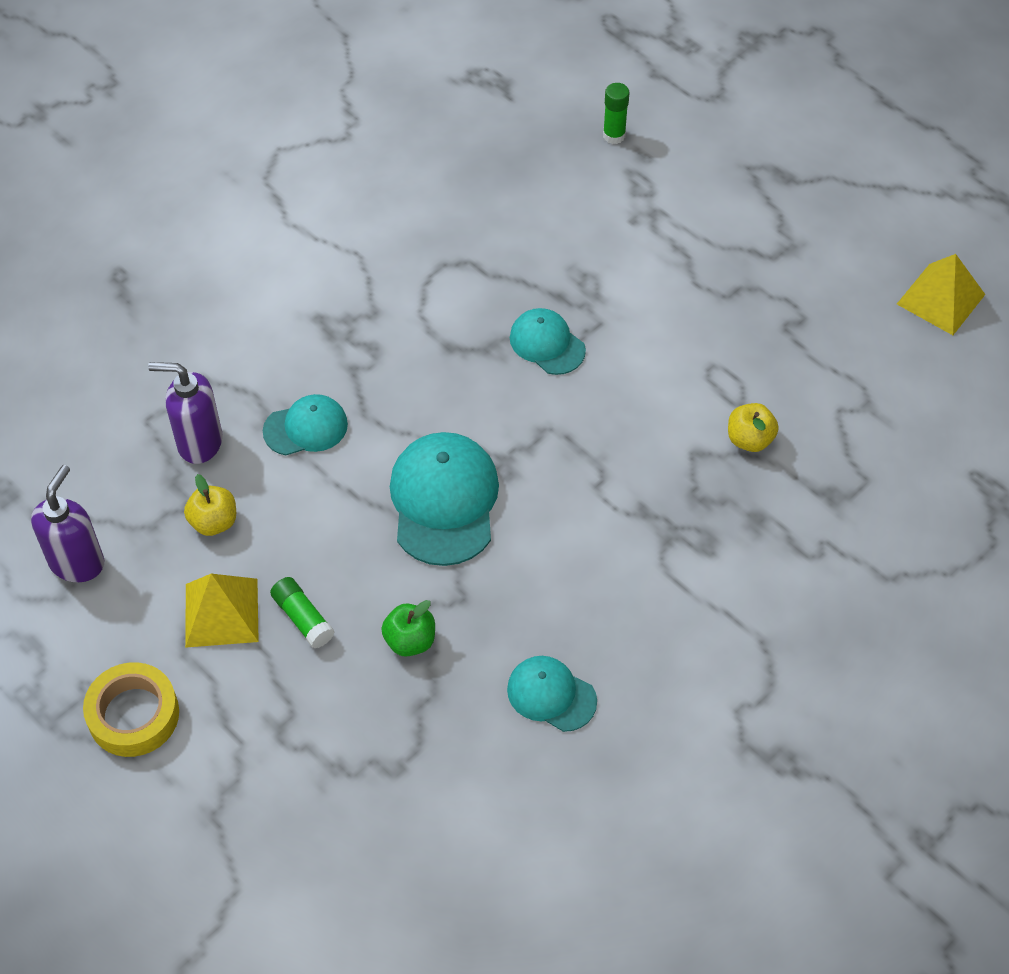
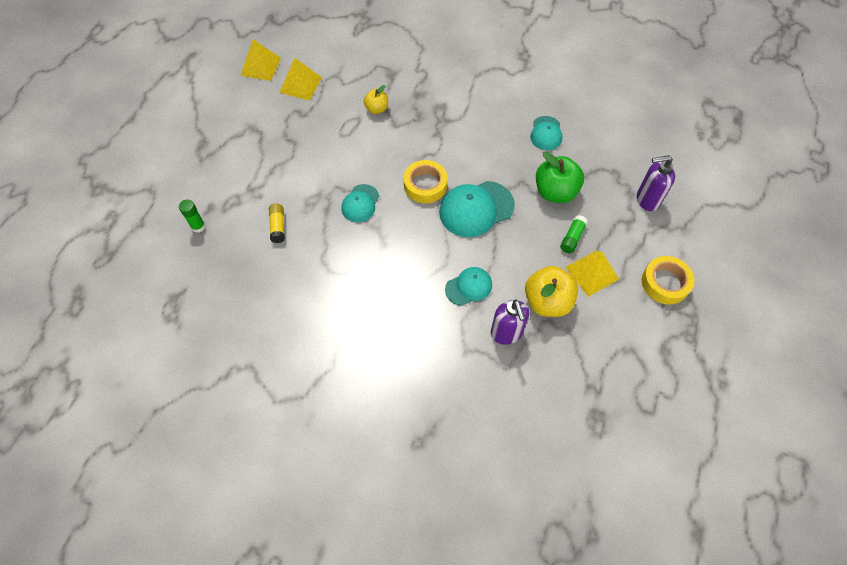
camera: 115 degrees left, 5 degrees up
purple soap dispenser [31,465,104,582] -> purple soap dispenser moved to [637,155,675,211]
yellow apple [184,474,236,536] -> yellow apple [525,266,578,317], size x1.76
turquoise cap [263,394,348,456] -> turquoise cap turned 105 degrees clockwise [445,267,492,306]
green apple [381,600,435,657] -> green apple [536,151,584,203], size x1.76
none -> yellow glue stick [269,204,285,243]
none -> yellow pyramid [279,58,322,101]
none -> yellow tape [404,160,447,203]

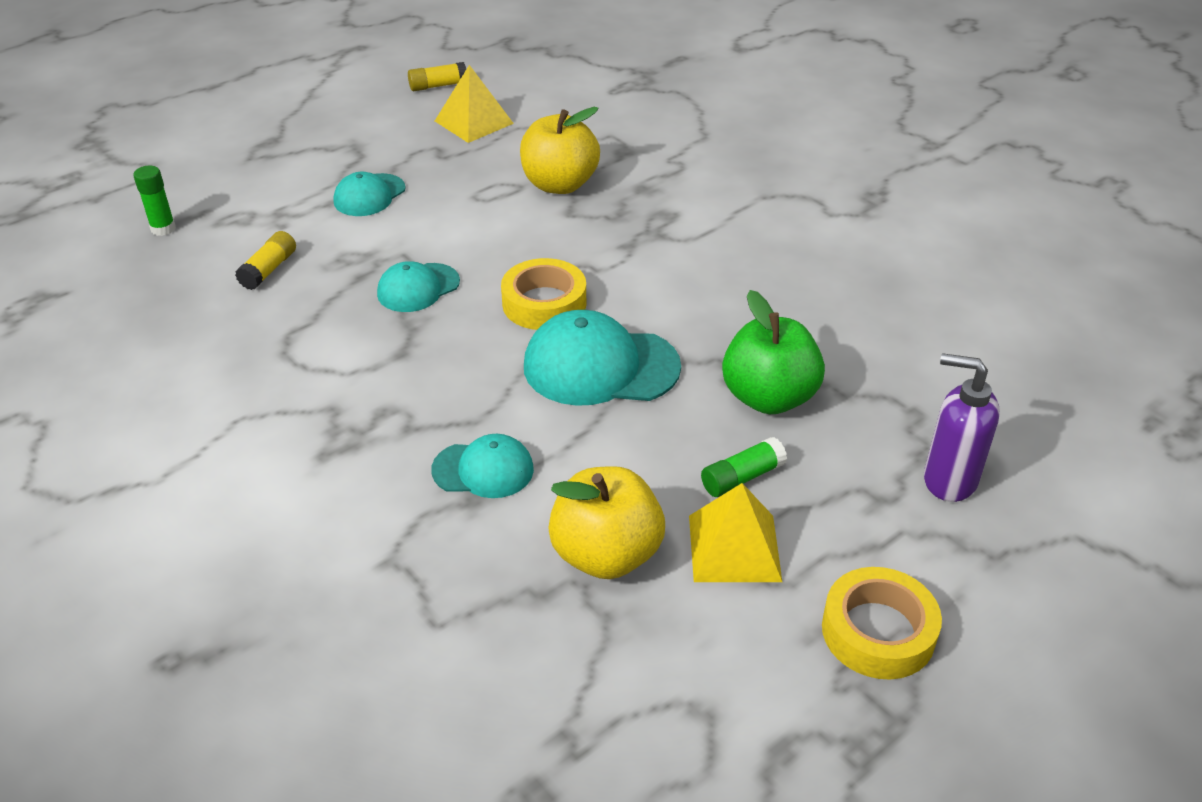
camera: 30 degrees right, 20 degrees down
yellow pyramid [240,39,281,81] -> yellow glue stick [408,62,466,91]
yellow apple [363,85,388,114] -> yellow apple [520,107,600,194], size x1.76
purple soap dispenser [491,299,529,345] -> none
turquoise cap [530,116,563,150] -> turquoise cap moved to [334,172,406,216]

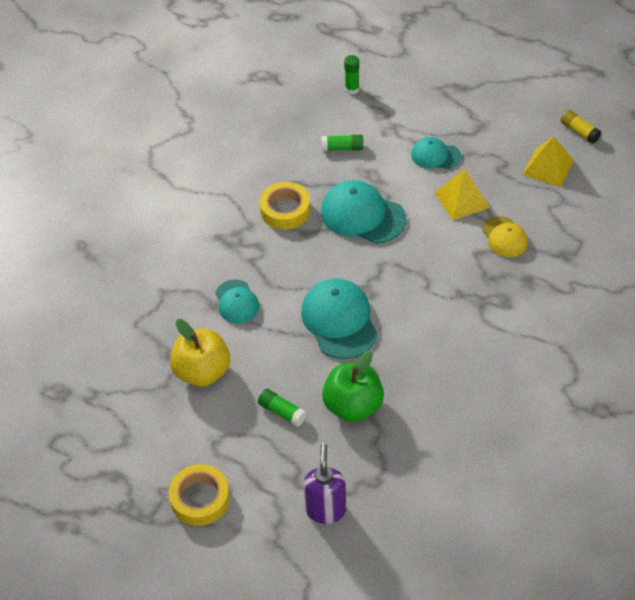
camera: 70 degrees right, 10 degrees up
yellow glue stick [235,231,296,290] -> green glue stick [322,135,363,151]
turquoise cap [377,261,460,312] -> turquoise cap [321,180,407,244], size x1.69
yellow tape [501,258,586,330] -> yellow tape moved to [260,182,310,230]
yellow apple [520,107,600,194] -> yellow cap [482,216,528,257]
yellow pyramid [689,483,782,582] -> yellow pyramid moved to [435,169,490,220]

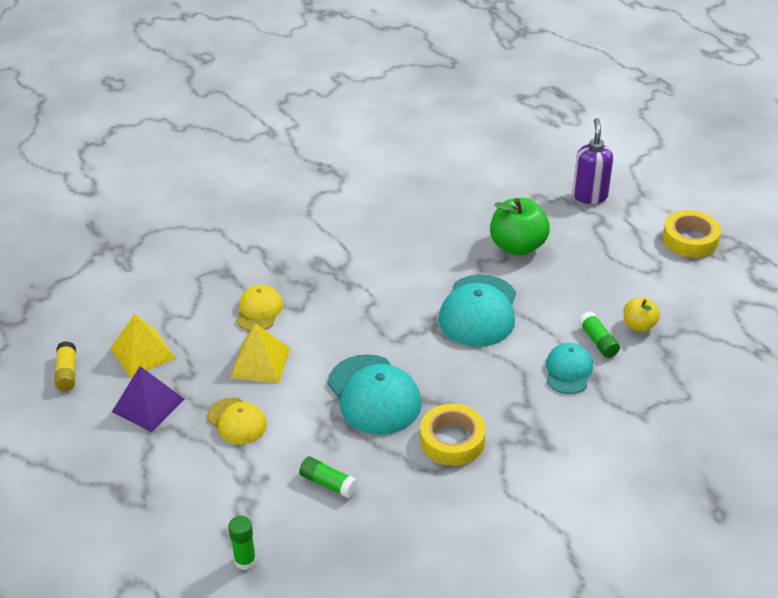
camera: 150 degrees left, 10 degrees down
yellow apple [170,319,230,387] -> yellow apple [624,297,660,332], size x0.57
green glue stick [258,389,307,427] -> green glue stick moved to [578,311,620,358]
purple soap dispenser [303,443,346,524] -> purple soap dispenser turned 150 degrees clockwise [573,118,613,204]
turquoise cap [411,137,461,169] -> yellow cap [207,397,267,445]
none -> purple pyramid [112,366,185,432]

